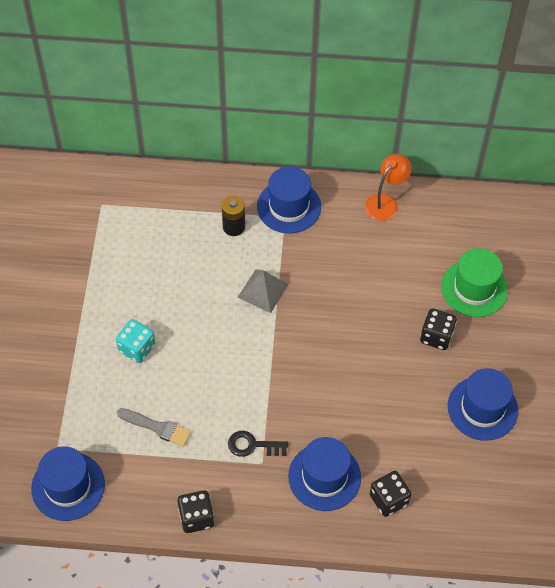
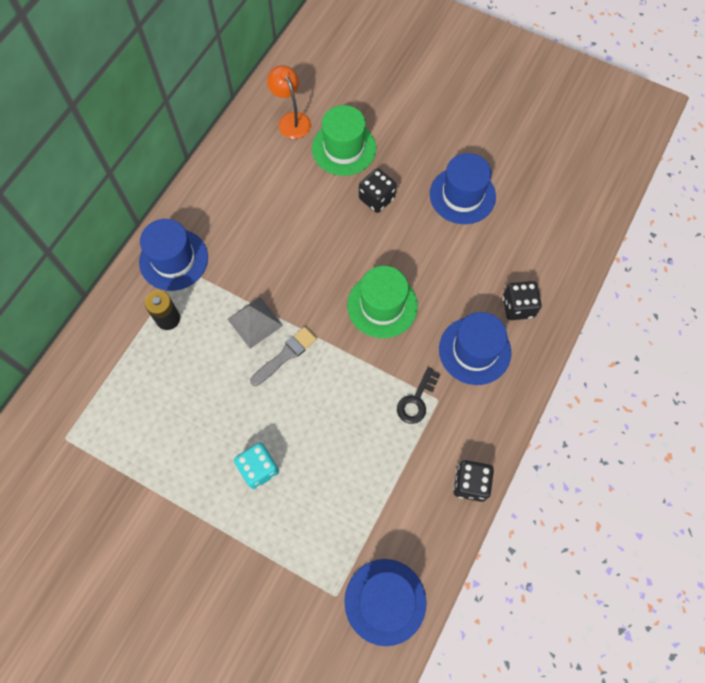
camera: 65 degrees left, 10 degrees up
grey brush [117,408,191,447] -> grey brush moved to [250,327,317,386]
orange lamp [365,154,412,221] -> orange lamp moved to [267,65,311,139]
none -> green hat [347,266,418,338]

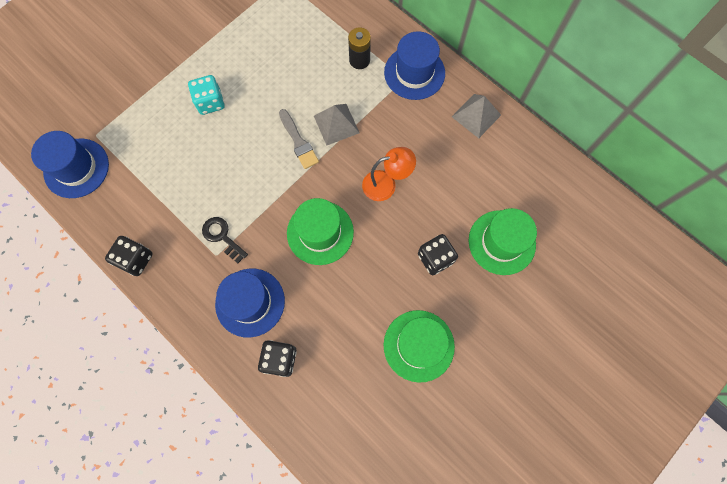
camera: 105 degrees right, 5 degrees up
orange lamp [267,65,311,139] -> orange lamp moved to [362,147,416,201]
blue hat [430,153,496,224] -> green hat [384,310,455,383]
none -> grey pyramid [452,94,501,138]

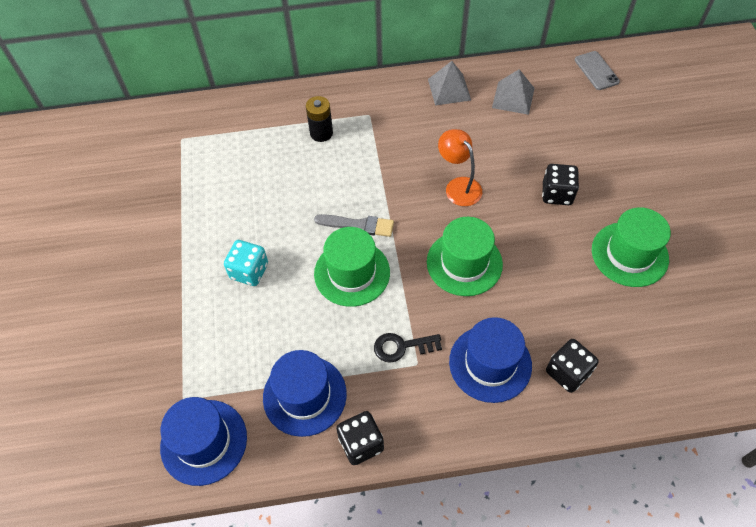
camera: 50 degrees left, 15 degrees down
grey pyramid [314,104,360,146] -> grey pyramid moved to [492,69,535,115]
orange lamp [362,147,416,201] -> orange lamp turned 60 degrees counterclockwise [438,129,482,206]
blue hat [384,31,445,100] -> blue hat moved to [263,350,347,437]
green hat [469,208,537,275] -> green hat moved to [314,227,390,307]
none -> grey phone [575,51,620,90]

